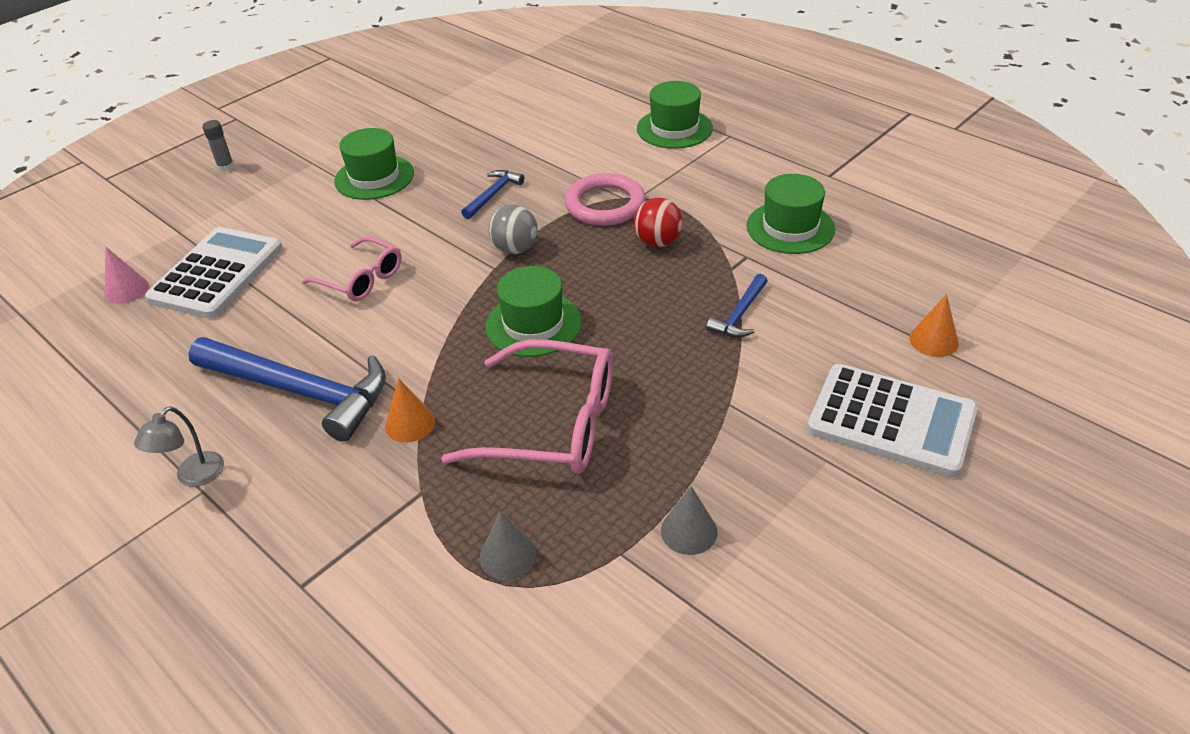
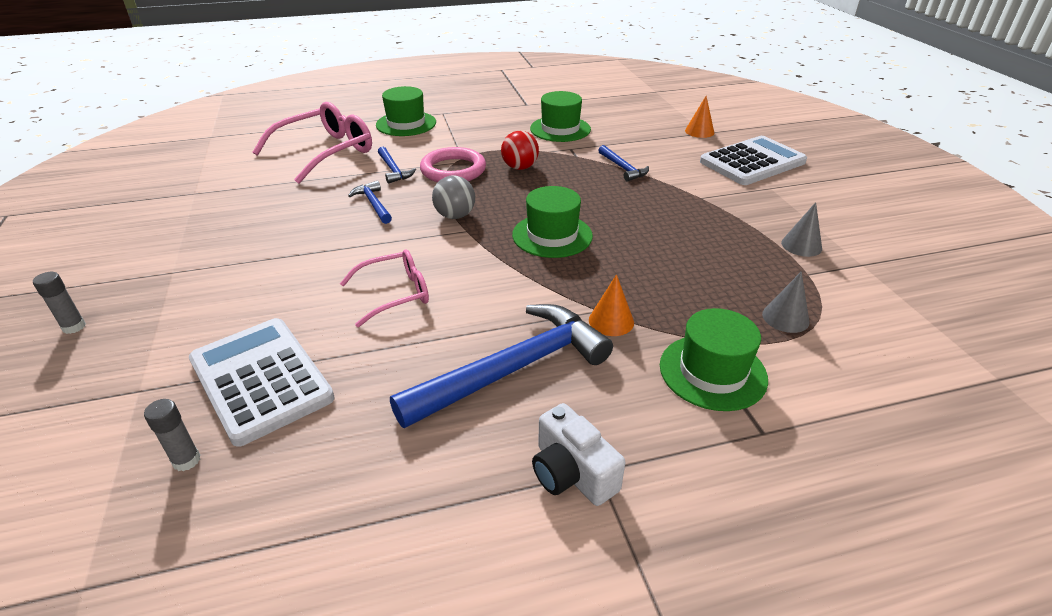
camera: 60 degrees left, 5 degrees down
pink cone [104,247,149,304] -> grey glue stick [144,399,201,471]
grey lamp [134,406,224,487] -> white camera [532,403,625,506]
green hat [334,128,414,200] -> green hat moved to [660,308,768,411]
pink glasses [441,339,613,474] -> pink glasses moved to [252,102,372,183]
none -> blue hammer [378,147,416,183]

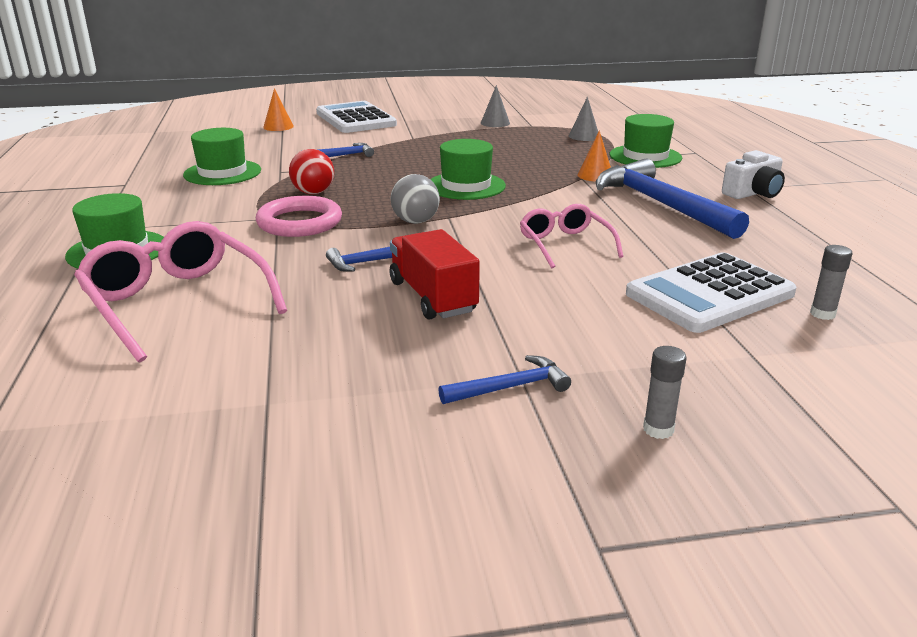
camera: 85 degrees left, 10 degrees down
blue hammer [378,147,416,183] -> blue hammer moved to [438,355,571,404]
none -> red truck [390,229,480,320]

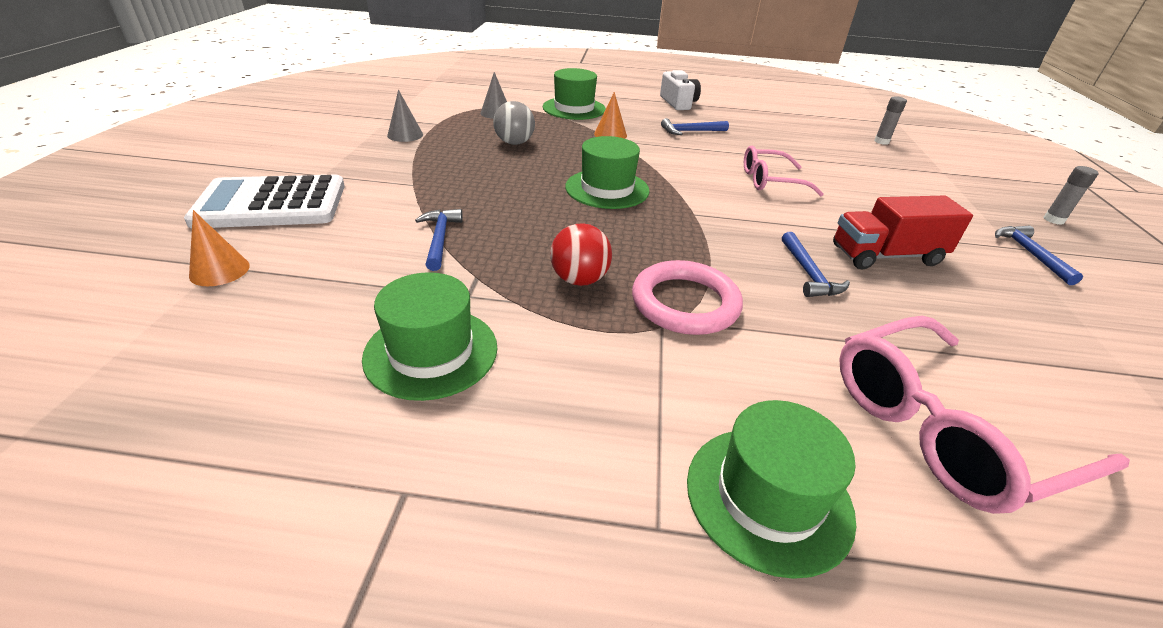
camera: 75 degrees left, 10 degrees up
grey ball [391,174,440,224] -> grey ball moved to [493,101,535,145]
blue hammer [596,158,749,239] -> blue hammer [661,118,729,135], size x0.47
white calculator [626,252,797,333] -> none

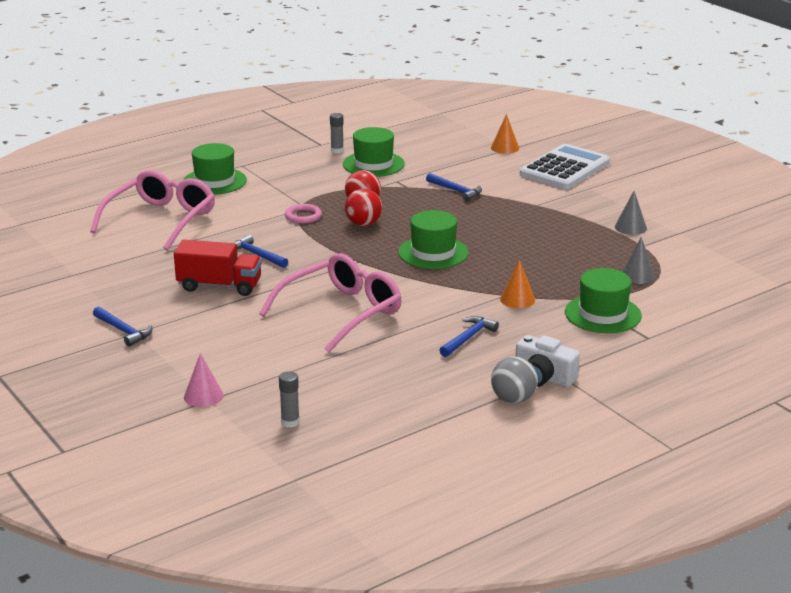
camera: 140 degrees right, 10 degrees down
grey ball [493,101,535,145] -> grey ball moved to [491,357,538,403]
pink ring [632,260,743,335] -> pink ring [285,204,322,224], size x0.58
pink glasses [744,146,824,196] -> pink glasses [259,253,402,353], size x1.65
red truck [833,196,973,270] -> red truck turned 60 degrees clockwise [174,240,262,296]
grey glue stick [1044,166,1099,225] -> grey glue stick moved to [330,113,344,154]
none -> pink cone [184,353,224,407]
none -> red ball [345,189,382,226]

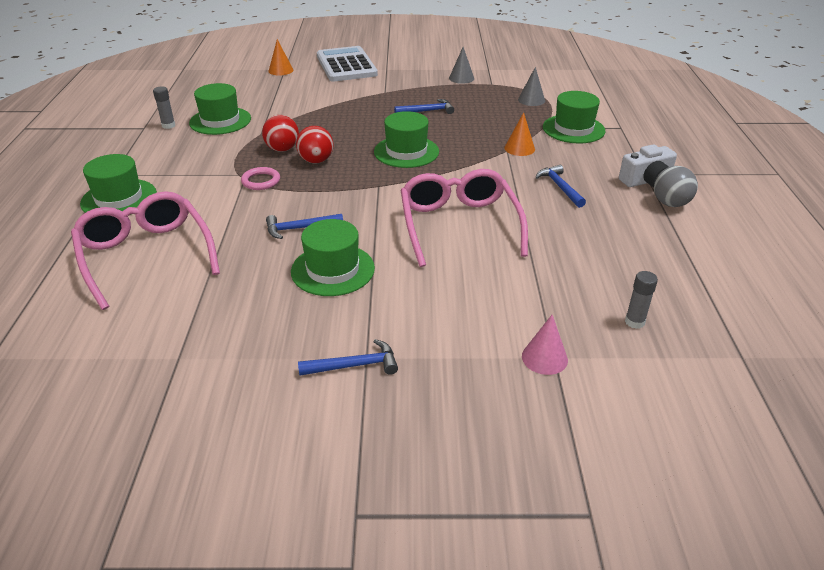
camera: 55 degrees left, 10 degrees up
red truck [174,240,262,296] -> green hat [291,219,375,296]
blue hammer [426,173,482,202] -> blue hammer moved to [394,99,454,114]

